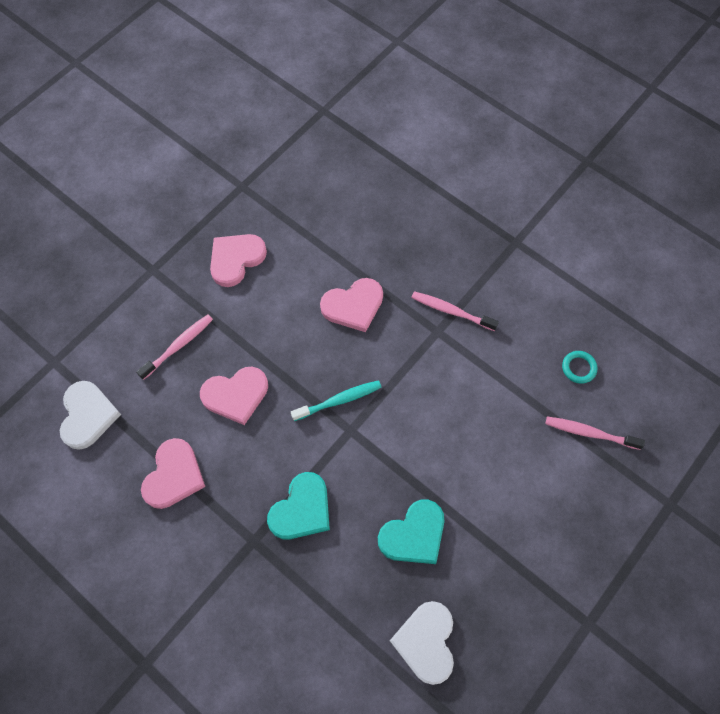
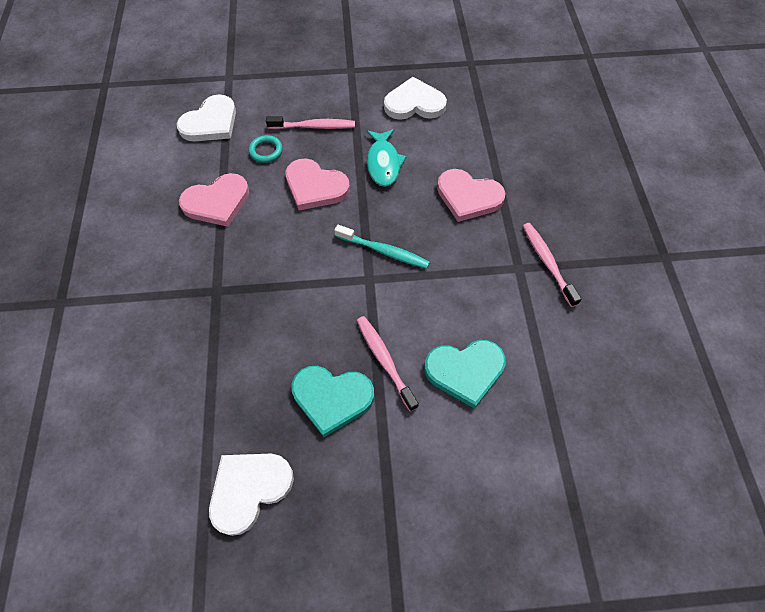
camera: 45 degrees right, 5 degrees down
pink heart [210,234,267,287] -> white heart [384,77,447,120]
turquoise heart [267,472,330,540] -> turquoise heart moved to [424,340,506,409]
pink toothbrush [545,417,645,450] -> pink toothbrush moved to [357,316,419,412]
turquoise ring [562,351,597,384] -> turquoise ring moved to [248,135,283,163]
none -> turquoise fish [366,129,406,187]

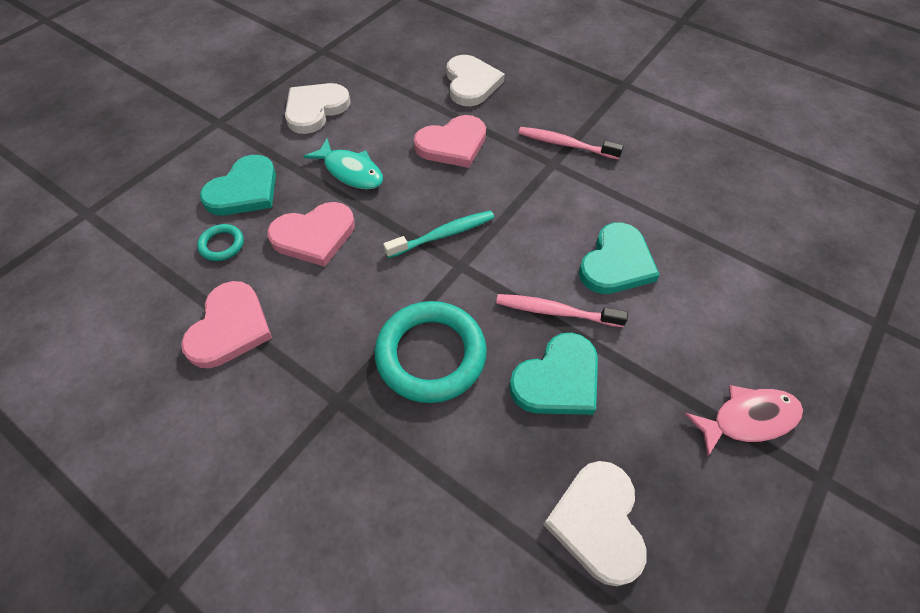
camera: 50 degrees left, 5 degrees down
white heart [177,94,236,141] -> white heart moved to [446,55,505,106]
pink toothbrush [266,116,355,129] -> turquoise heart [200,155,276,215]
none -> turquoise ring [375,301,487,403]
none -> pink fish [685,385,803,457]

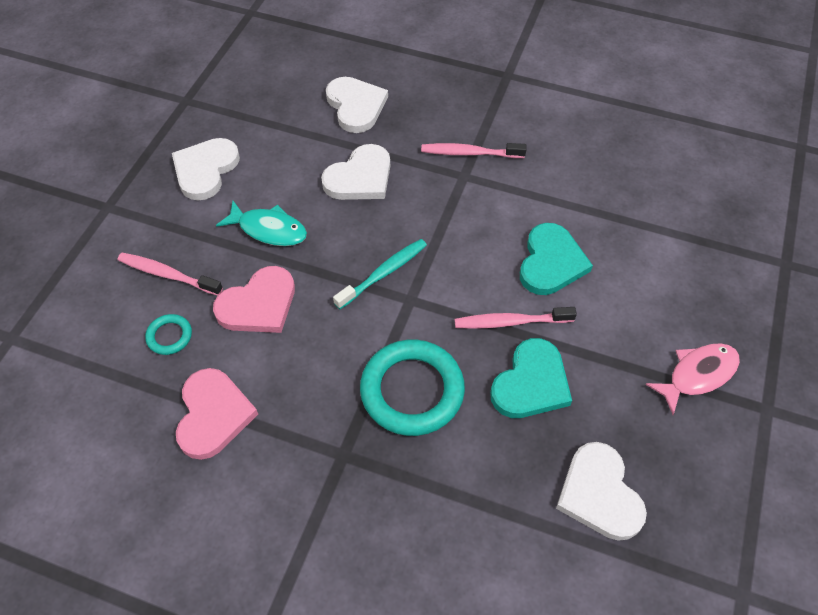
camera: 15 degrees left, 0 degrees up
turquoise heart [200,155,276,215] -> pink toothbrush [117,253,223,295]
pink heart [414,115,486,168] -> white heart [321,144,390,200]

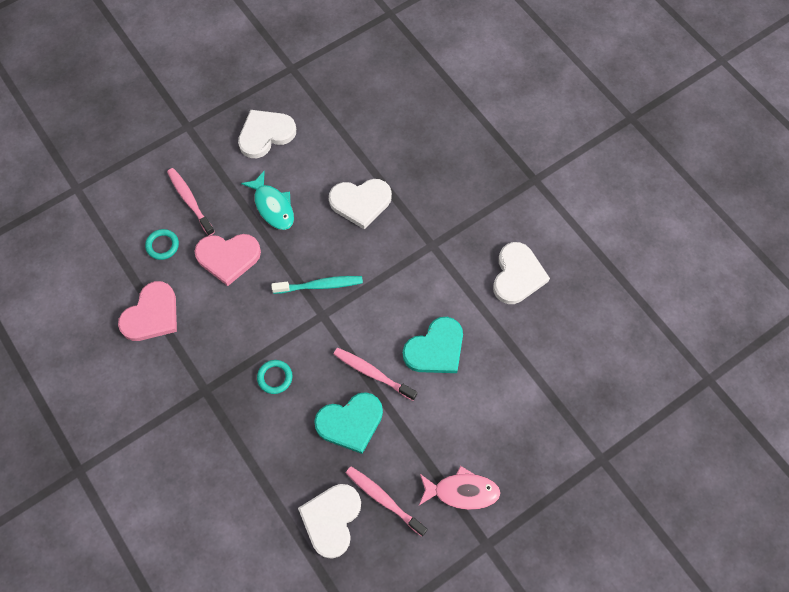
camera: 35 degrees right, 10 degrees up
white heart [326,77,388,133] -> white heart moved to [493,242,550,304]
turquoise ring [360,340,465,436] -> turquoise ring [257,360,293,394], size x0.46
pink toothbrush [421,143,527,158] -> pink toothbrush moved to [346,467,428,536]

